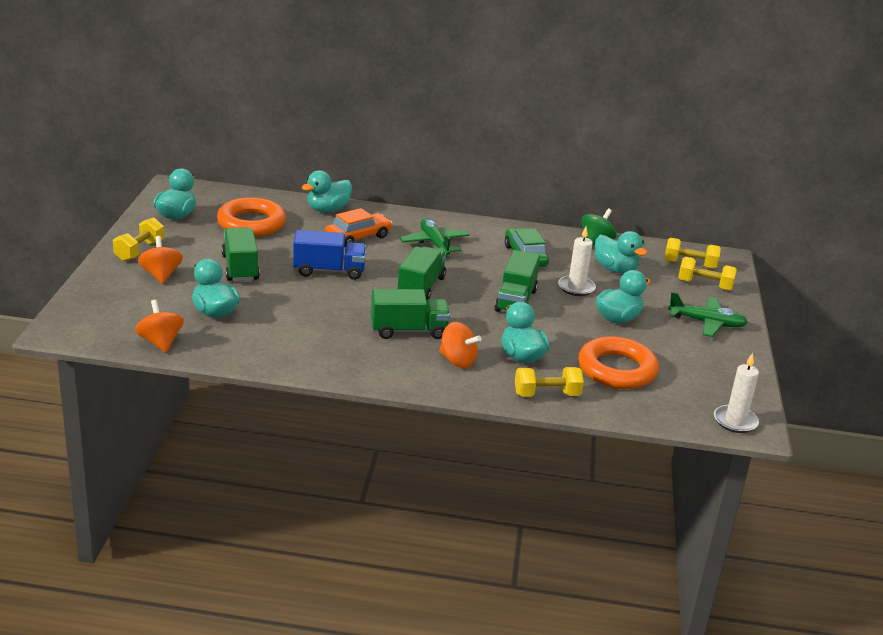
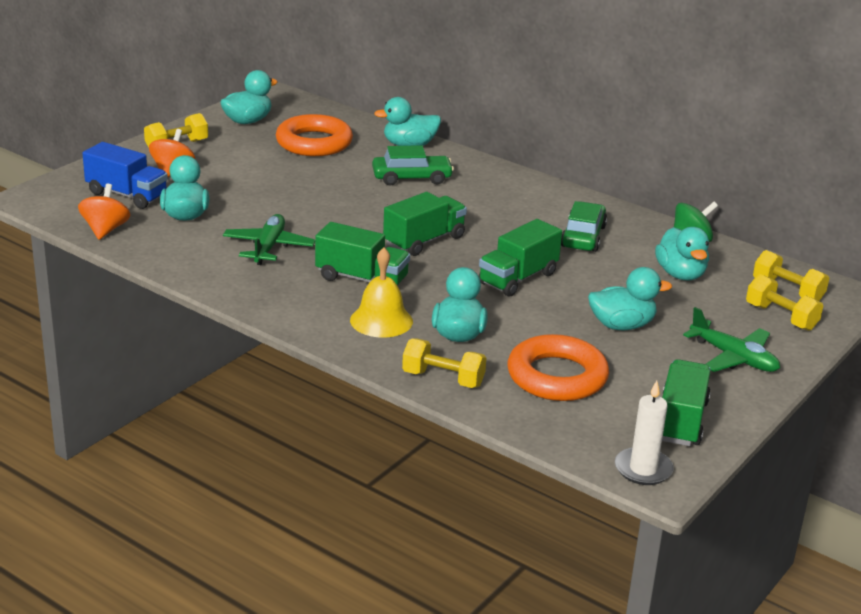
camera: 30 degrees right, 0 degrees up
green truck [221,227,260,281] -> green truck moved to [662,359,711,446]
blue truck [293,230,366,280] -> blue truck moved to [82,142,168,209]
orange car [325,208,392,247] -> green car [372,145,454,186]
green plane [400,218,470,257] -> green plane moved to [223,214,315,265]
orange spinning top [439,322,481,368] -> yellow bell [350,248,413,338]
white candle [558,227,596,296] -> none

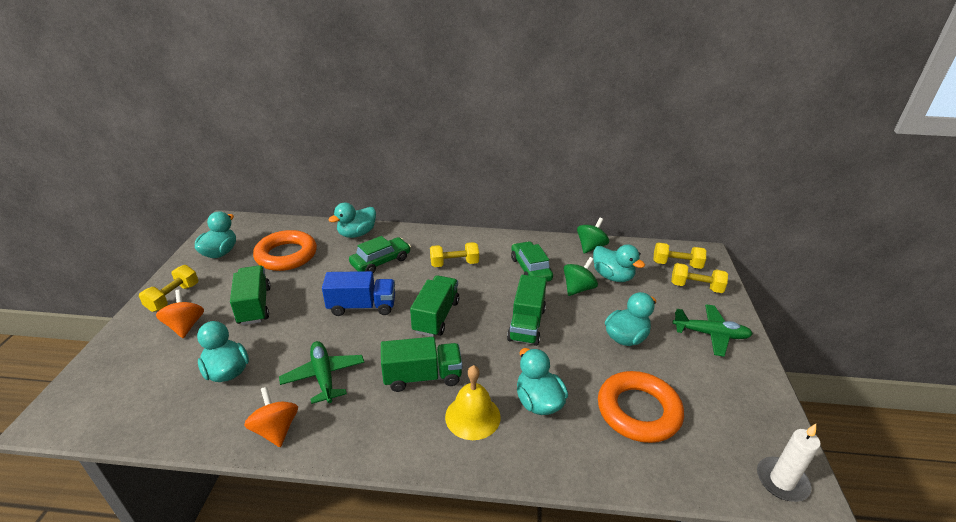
camera: 30 degrees left, 5 degrees up
orange spinning top [78,184,130,240] -> orange spinning top moved to [244,387,298,447]
blue truck [82,142,168,209] -> blue truck moved to [322,271,395,316]
yellow dumbbell [402,338,486,388] -> yellow dumbbell moved to [430,242,479,267]
green truck [662,359,711,446] -> green truck moved to [230,265,271,325]
none -> green spinning top [564,257,598,296]

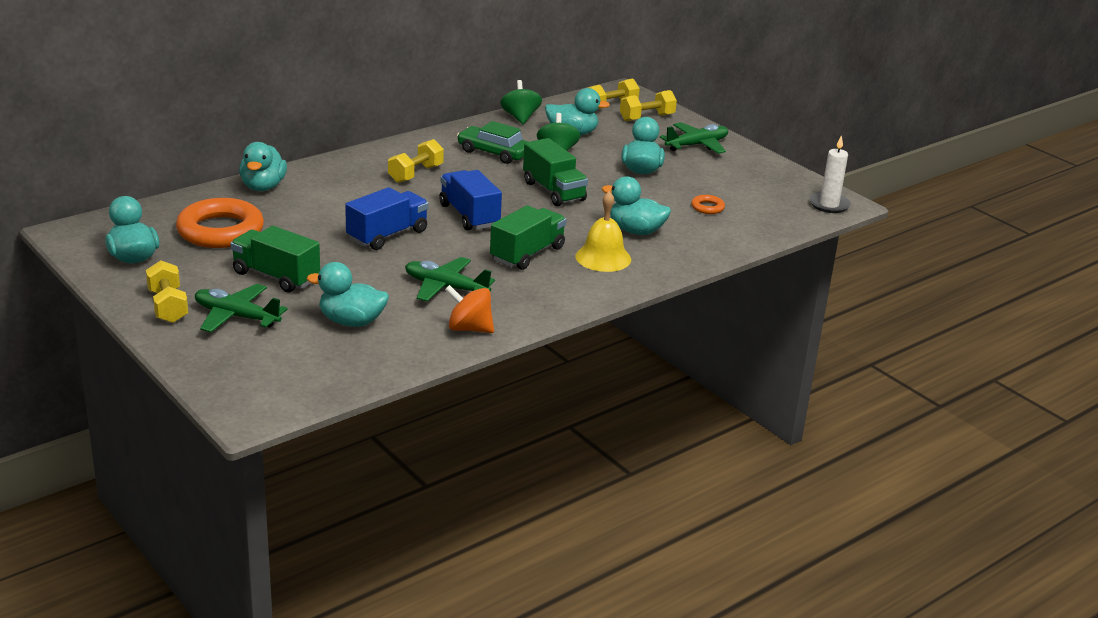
camera: 45 degrees left, 5 degrees down
orange spinning top [156,289,204,338] -> green plane [195,284,288,333]
green car [349,236,411,273] -> none
green truck [410,275,459,337] -> blue truck [439,170,502,231]
orange ring [598,371,684,443] -> orange ring [691,195,725,214], size x0.42

